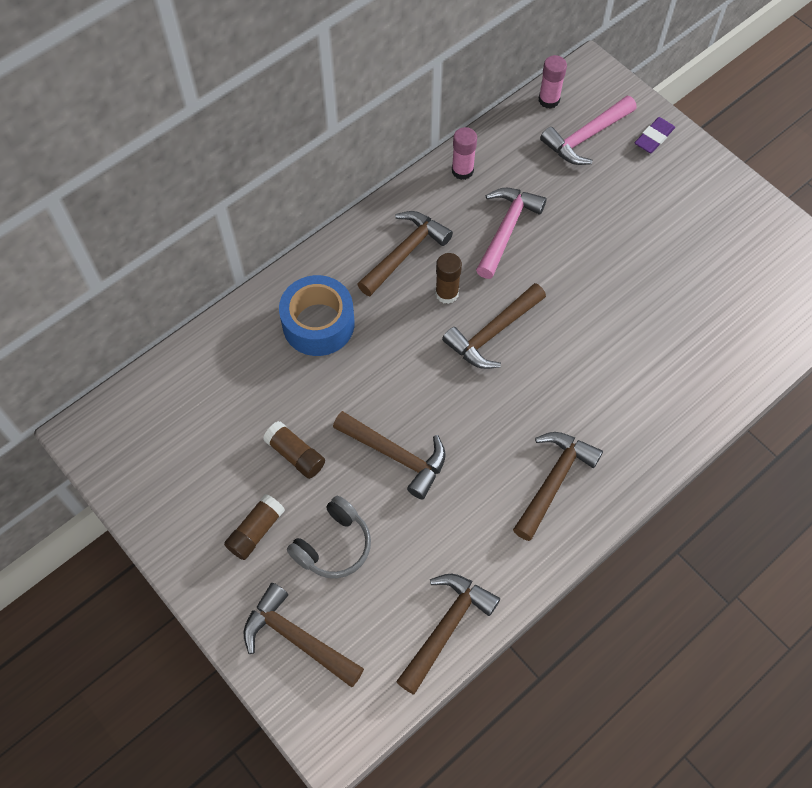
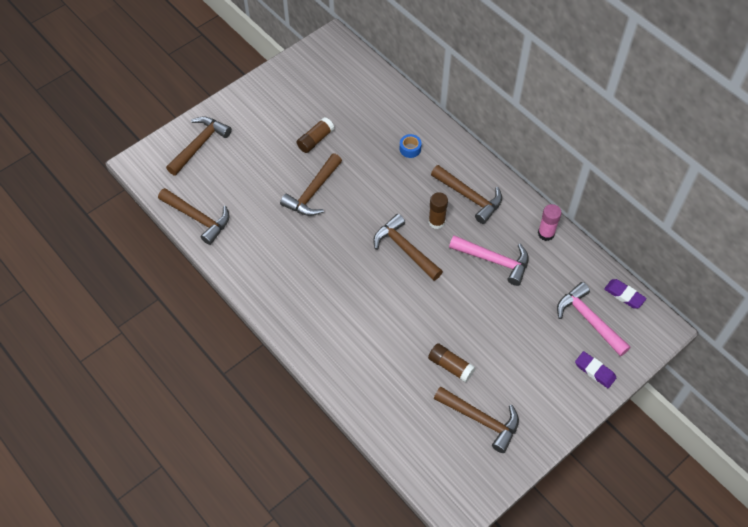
camera: 90 degrees right, 5 degrees down
brown glue stick [224,494,285,560] -> brown glue stick moved to [428,343,476,383]
blue tape [279,275,355,356] -> blue tape [400,134,422,158], size x0.45
grey headphones [287,496,371,578] -> none
brown hammer [513,432,603,541] -> brown hammer moved to [434,386,519,453]
pink glue stick [539,55,567,109] -> purple eraser [604,279,647,309]

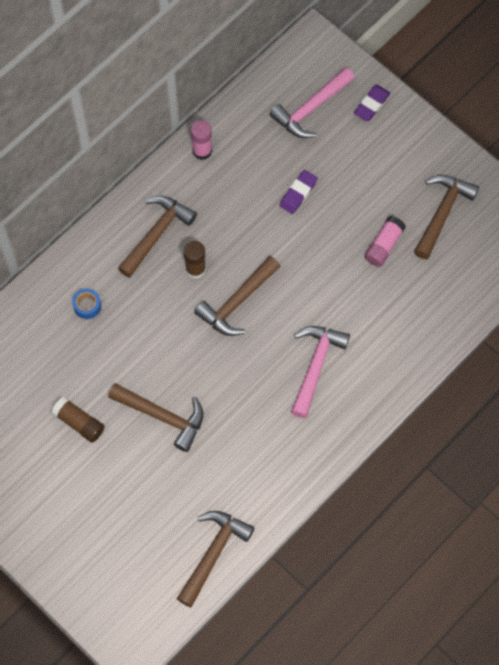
camera: 95 degrees left, 10 degrees up
brown hammer [166,116,232,176] -> none
brown glue stick [428,343,476,383] -> pink glue stick [364,216,406,267]
pink hammer [449,235,529,286] -> pink hammer moved to [291,326,350,418]
purple eraser [604,279,647,309] -> purple eraser moved to [279,170,318,214]

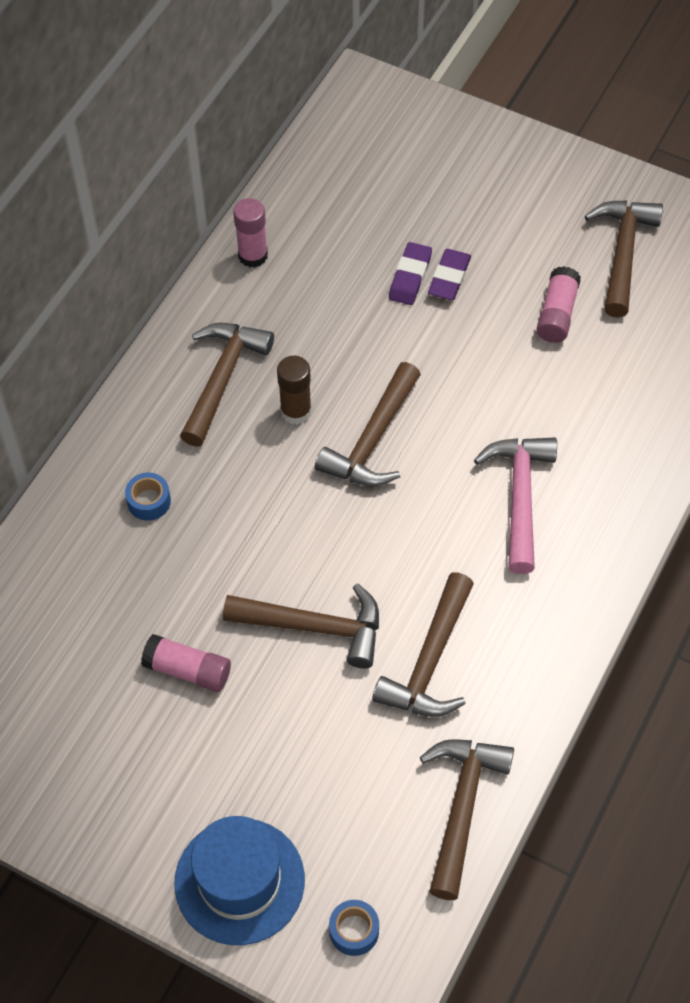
camera: 15 degrees left, 10 degrees down
brown glue stick [51,397,105,443] -> pink glue stick [141,634,231,692]
pink hammer [269,67,355,138] -> none
purple eraser [354,85,390,121] -> purple eraser moved to [428,249,471,300]
none -> blue hat [174,816,305,945]
none -> blue tape [329,900,379,956]
none -> brown hammer [372,572,474,717]

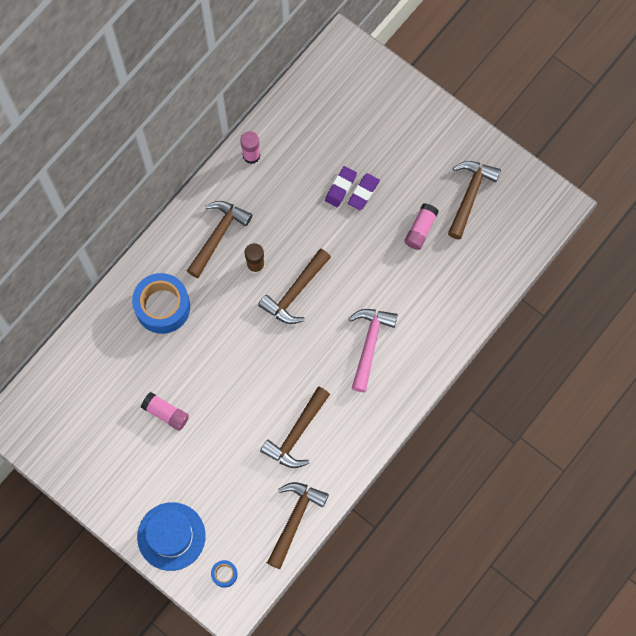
camera: 10 degrees right, 15 degrees up
blue tape [125,473,171,521] -> blue tape [132,273,190,334], size x2.24
brown hammer [223,583,379,668] -> none

